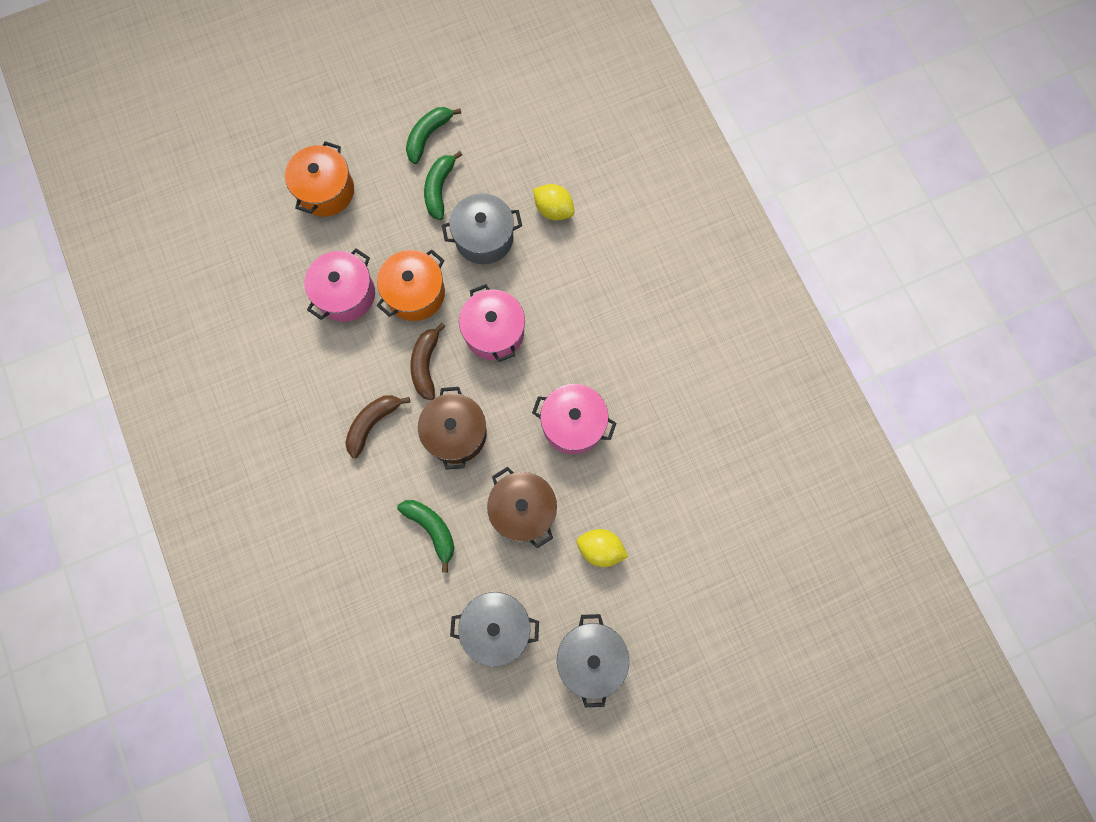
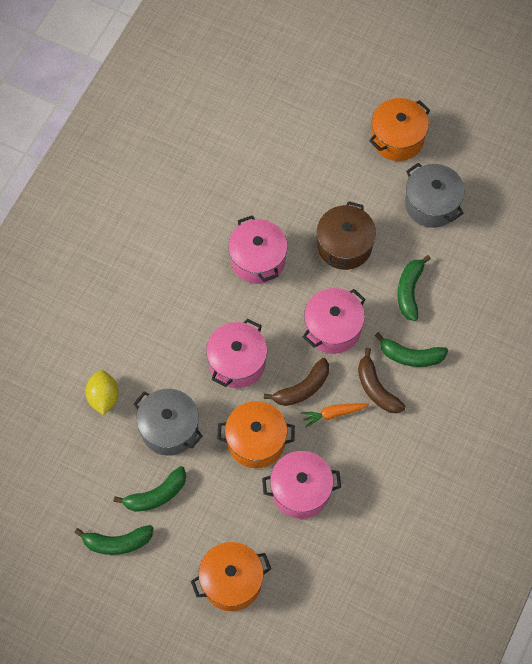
camera: 130 degrees left, 10 degrees down
brown banana [345,395,410,458] -> brown banana turned 60 degrees clockwise [358,348,406,413]
brown pot [418,387,487,470] -> pink pot [303,288,366,354]
grey pot [557,614,629,707] -> orange pot [369,98,430,161]
yellow lemon [577,529,628,567] -> none
none -> orange carrot [301,403,369,428]
none -> green banana [375,332,448,367]

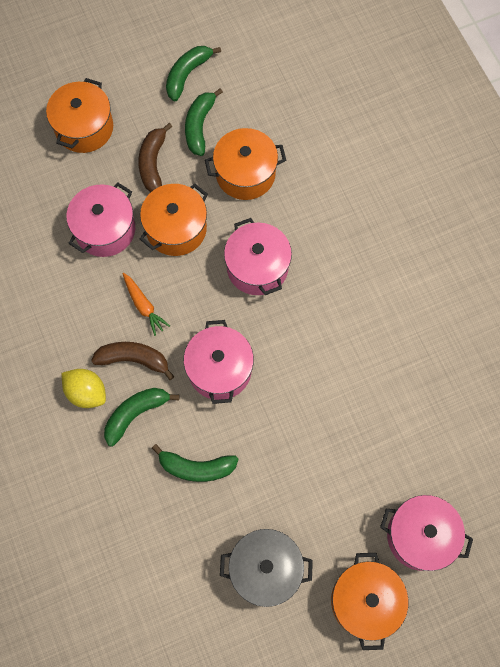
camera: 130 degrees right, 5 degrees up
yellow lemon [85,370,119,415] -> yellow lemon moved to [61,369,106,408]
grey pot [133,389,203,456] -> orange pot [205,128,286,200]
pink pot [228,215,288,284] -> pink pot moved to [380,495,473,571]
brown banana [264,358,329,406] -> brown banana moved to [138,123,172,192]
orange carrot [301,403,369,428] -> orange carrot turned 120 degrees clockwise [123,273,170,336]
brown pot [317,201,376,270] -> none
green banana [397,255,431,321] -> green banana turned 135 degrees clockwise [152,444,239,482]

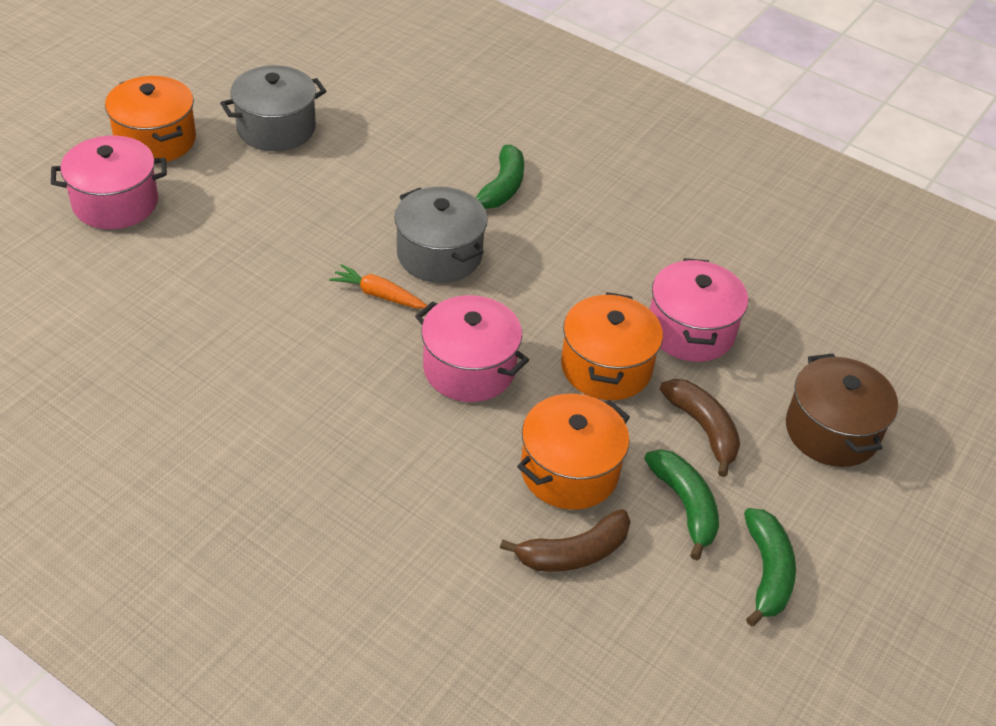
camera: 145 degrees right, 25 degrees down
orange pot [46,78,113,153] -> brown pot [786,354,898,467]
yellow lemon [61,369,106,408] -> none
brown banana [91,342,175,380] -> brown banana moved to [500,509,631,572]
orange carrot [123,273,170,336] -> orange carrot moved to [329,264,428,308]
green banana [152,444,239,482] -> none
pink pot [183,320,254,404] -> grey pot [395,187,488,283]

